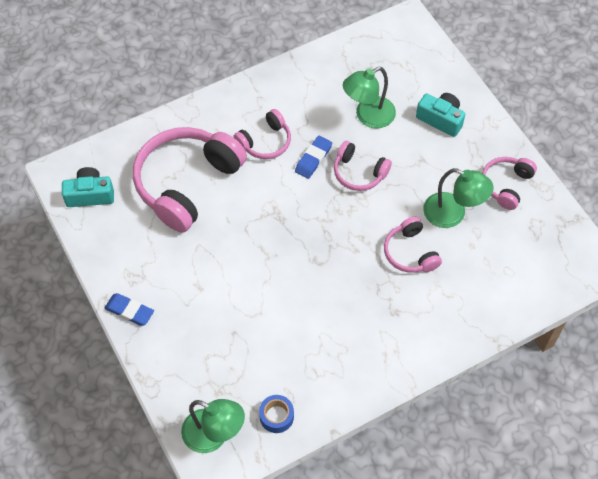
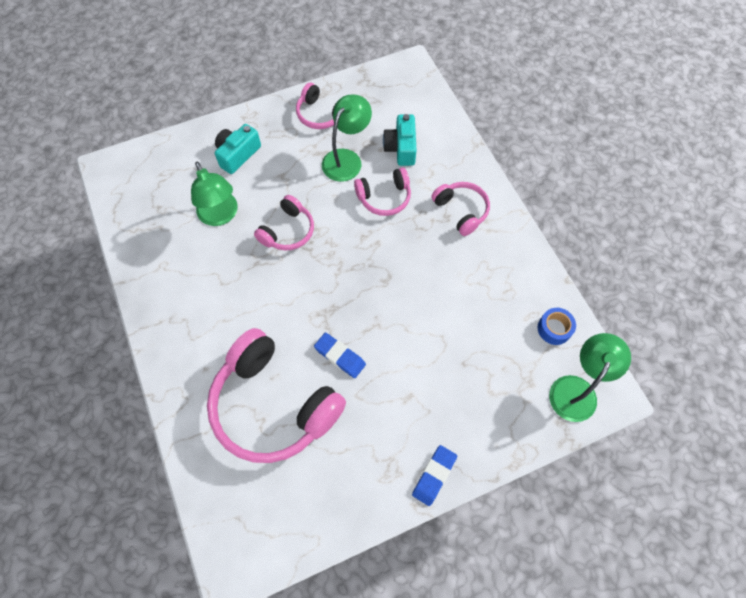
camera: 85 degrees left, 5 degrees up
turquoise camera [62,167,114,207] -> turquoise camera moved to [383,114,417,166]
pink headphones [233,109,291,159] -> pink headphones moved to [431,182,490,236]
blue eraser [295,136,332,179] -> blue eraser moved to [314,333,366,378]

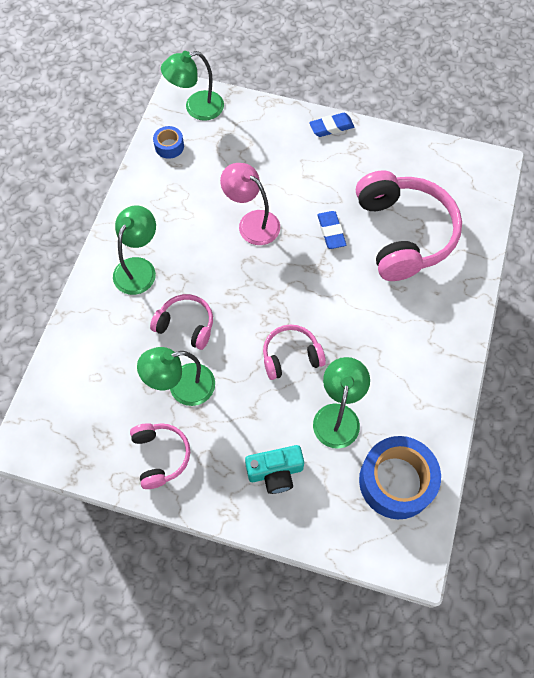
camera: 140 degrees left, 0 degrees up
turquoise camera [383,114,417,166] -> none
pink headphones [431,182,490,236] -> green lamp [113,205,156,295]
none -> pink lamp [220,163,280,245]
none -> blue tape [359,436,441,519]

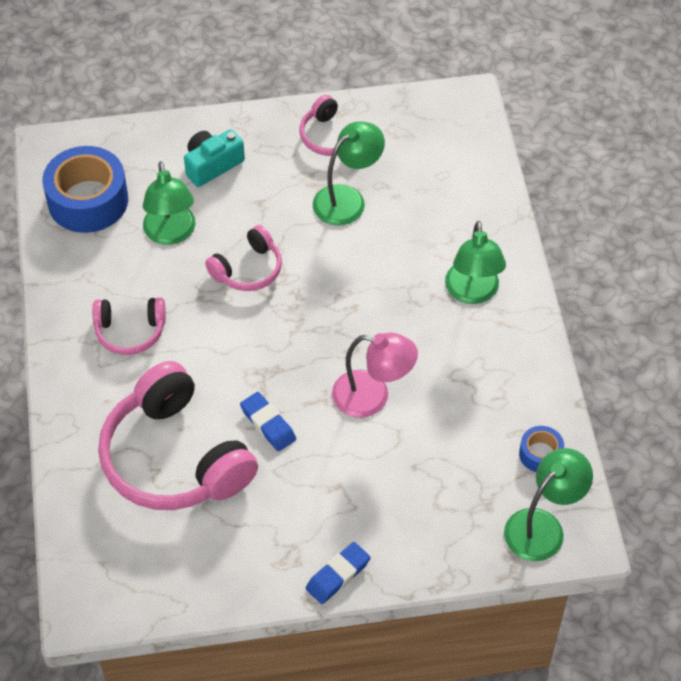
camera: 155 degrees right, 10 degrees down
pink headphones [150,294,213,350] -> pink headphones moved to [92,298,166,355]

